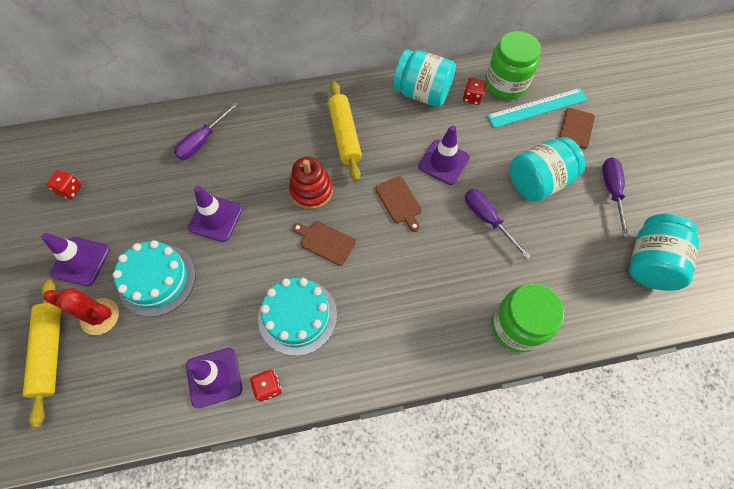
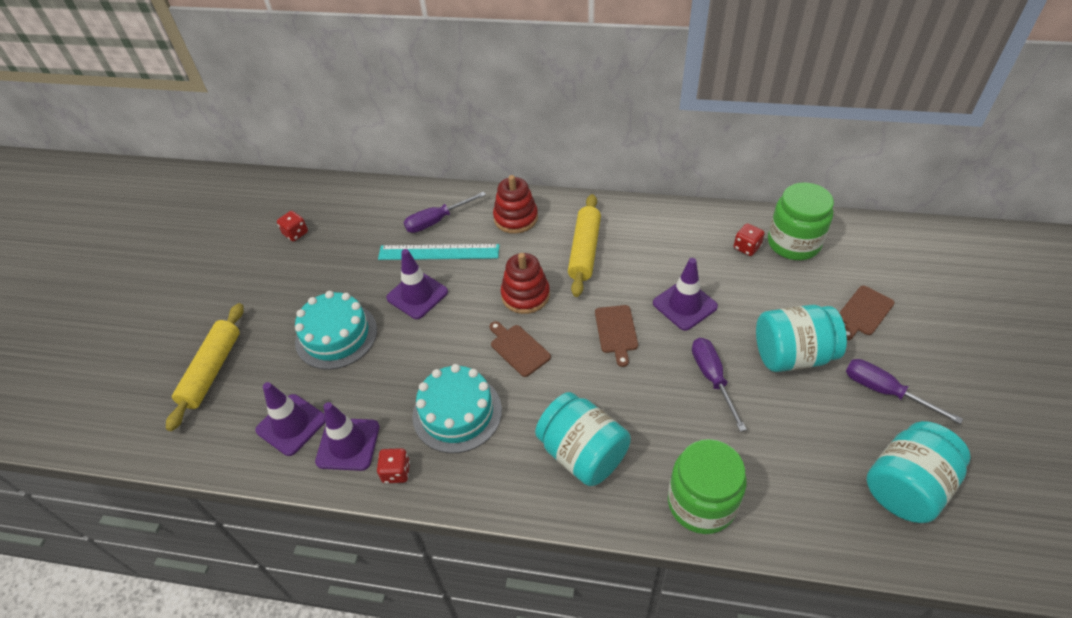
camera: 25 degrees right, 15 degrees down
purple traffic cone [41,233,110,286] -> purple traffic cone moved to [255,382,325,456]
red cactus [44,288,119,335] -> none
turquoise jar [393,50,456,107] -> turquoise jar moved to [535,392,631,486]
turquoise ruler [487,88,588,128] -> turquoise ruler moved to [378,244,499,260]
purple screwdriver [602,157,629,237] -> purple screwdriver turned 75 degrees counterclockwise [846,359,963,424]
none -> red stacking toy [493,175,538,234]

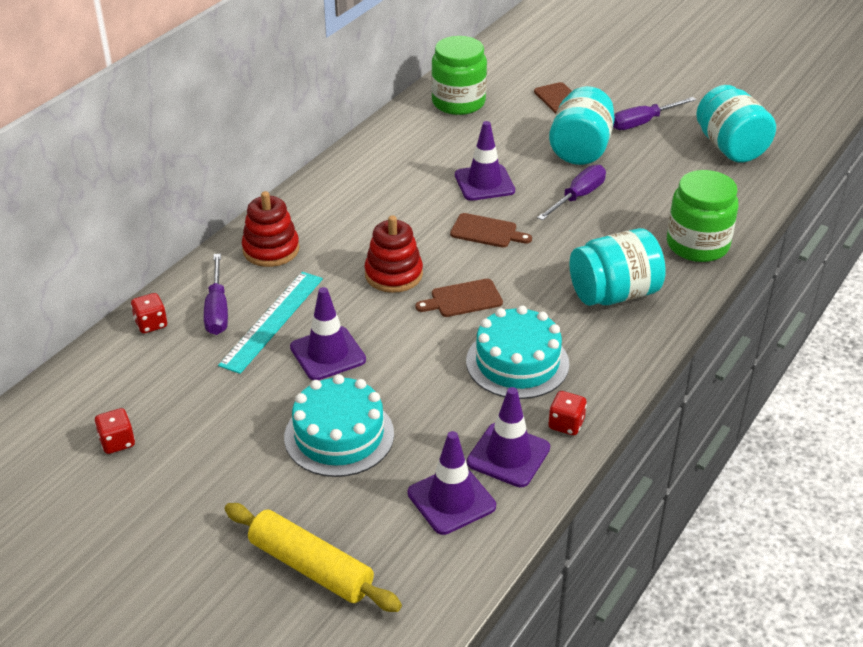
camera: 70 degrees left, 10 degrees down
yellow rolling pin [568,194,601,297] -> none
purple screwdriver [692,338,747,432] -> purple screwdriver turned 120 degrees clockwise [537,165,606,221]
red dice [734,223,765,256] -> red dice moved to [131,293,167,333]

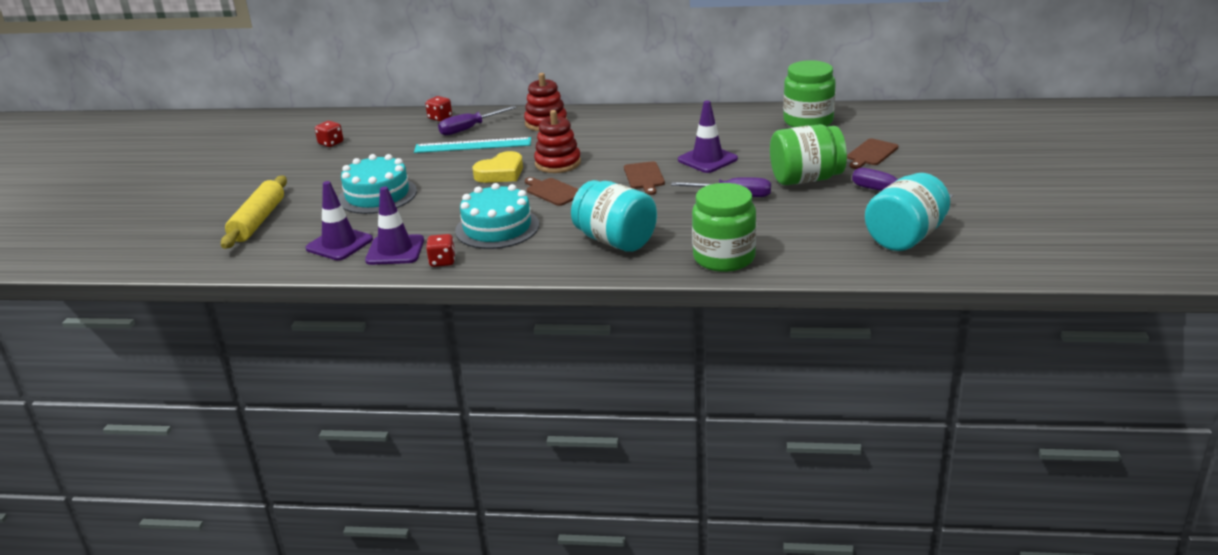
camera: 65 degrees right, 10 degrees down
purple traffic cone [290,287,366,380] -> none
turquoise jar [549,86,615,165] -> green jar [770,124,847,185]
none -> yellow heart [472,151,523,183]

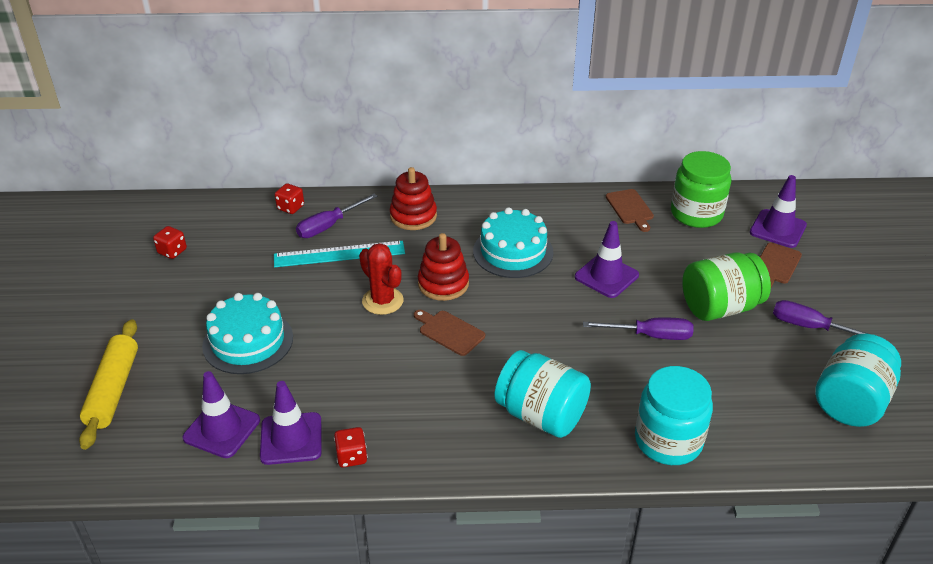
camera: 10 degrees left, 10 degrees up
turquoise cake [455,183,539,249] -> turquoise cake moved to [473,207,554,278]
yellow heart [472,151,523,183] -> red cactus [359,243,403,315]
brown cutting board [624,161,665,195] -> brown cutting board moved to [606,189,654,232]
green jar [692,183,756,272] -> turquoise jar [635,366,713,465]
none -> purple traffic cone [750,175,807,248]

